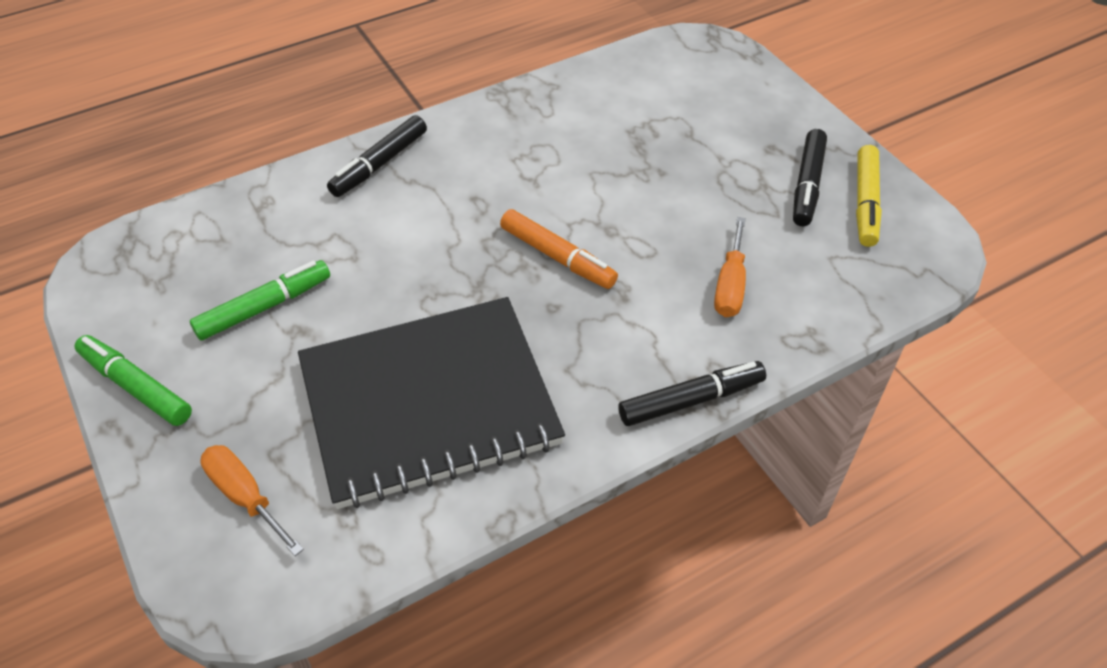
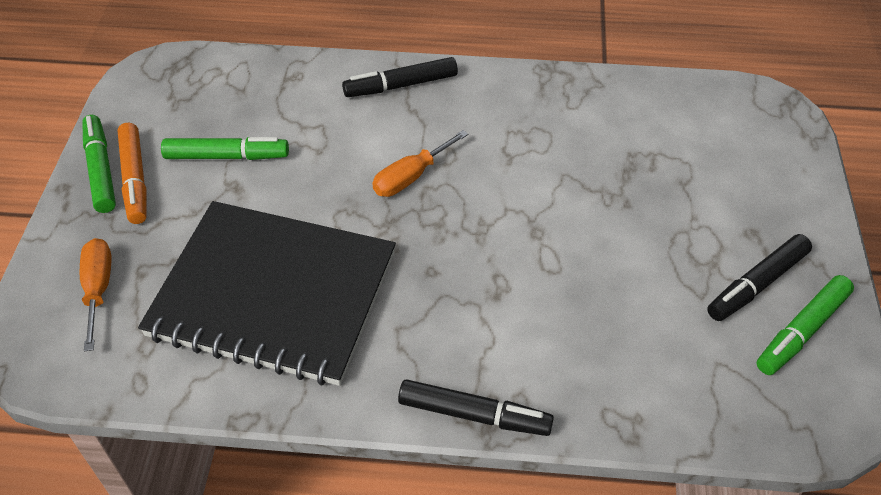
camera: 35 degrees right, 0 degrees up
orange marker [500,209,618,289] -> orange marker moved to [117,123,147,224]
orange screwdriver [714,217,746,317] -> orange screwdriver moved to [372,130,468,197]
yellow marker [856,145,882,247] -> green marker [756,275,854,375]

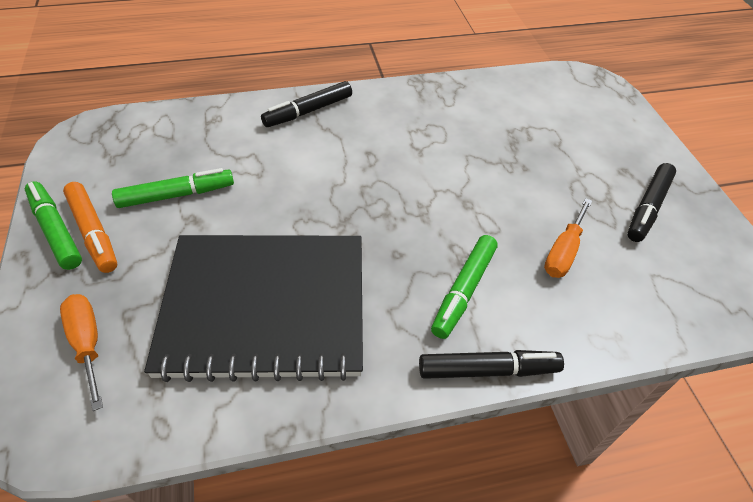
camera: 20 degrees left, 0 degrees up
orange screwdriver [372,130,468,197] -> orange screwdriver moved to [544,198,592,278]
green marker [756,275,854,375] -> green marker moved to [431,235,498,339]

